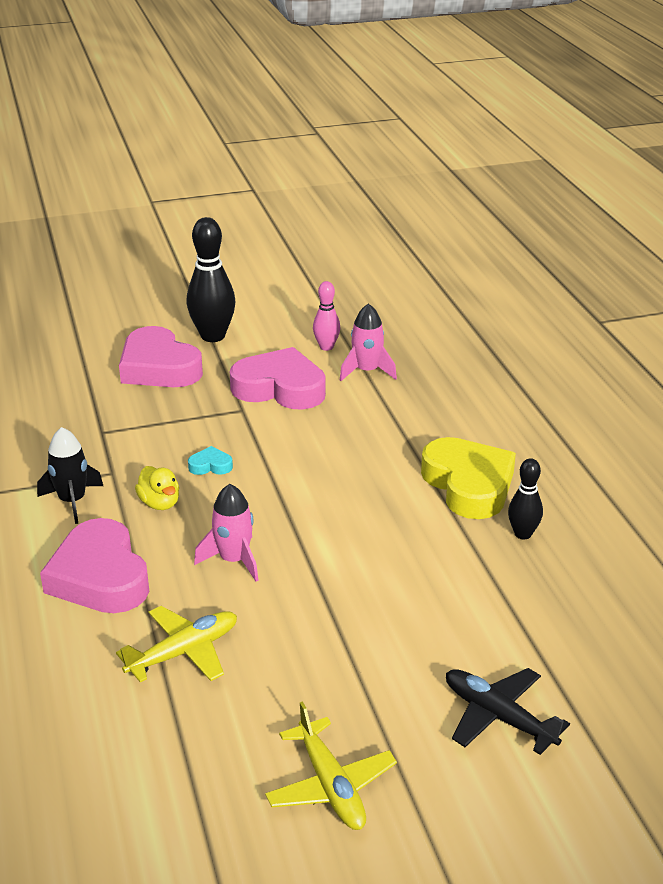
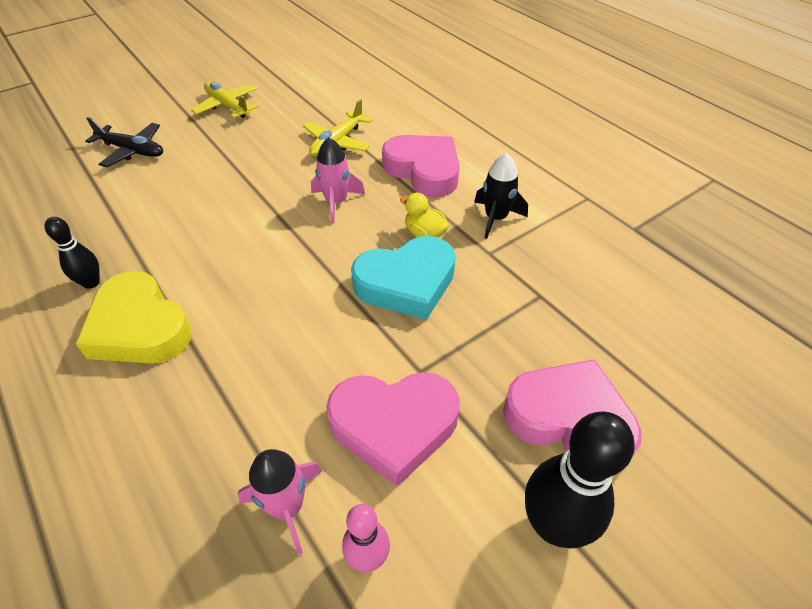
camera: 160 degrees right, 15 degrees up
turquoise heart [188,446,233,475] -> turquoise heart [351,236,456,320], size x2.41

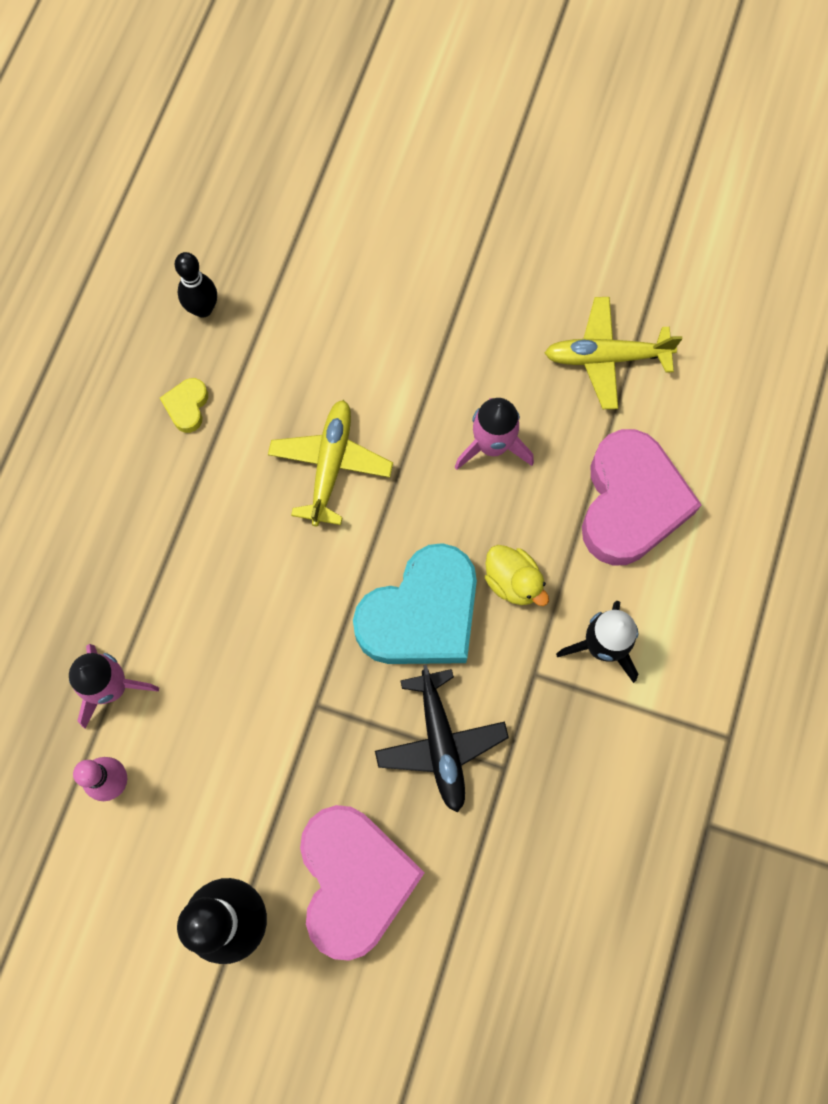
camera: 55 degrees right, 25 degrees up
yellow heart [76,271,192,364] -> yellow heart [160,378,208,433], size x0.42
black plane [85,117,163,167] -> black plane moved to [375,664,509,812]
yellow plane [191,81,259,118] -> yellow plane moved to [268,400,393,526]
pink heart [326,372,460,487] -> none
turquoise heart [351,236,456,320] -> turquoise heart turned 75 degrees counterclockwise [353,543,477,664]
yellow duck [400,193,449,237] -> yellow duck turned 135 degrees clockwise [485,545,549,606]

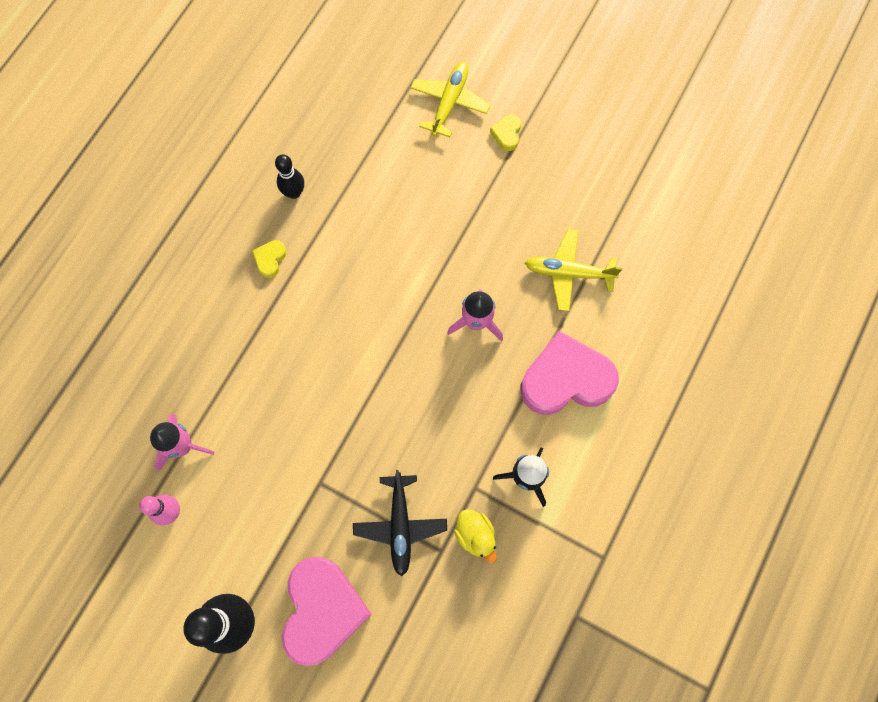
camera: 10 degrees right, 0 degrees up
yellow plane [268,400,393,526] -> yellow plane moved to [410,62,490,137]
turquoise heart [353,543,477,664] -> none
yellow duck [485,545,549,606] -> yellow duck moved to [454,509,497,563]
pink heart [582,429,702,566] -> pink heart turned 120 degrees counterclockwise [521,331,619,415]
none -> yellow heart [490,114,521,151]

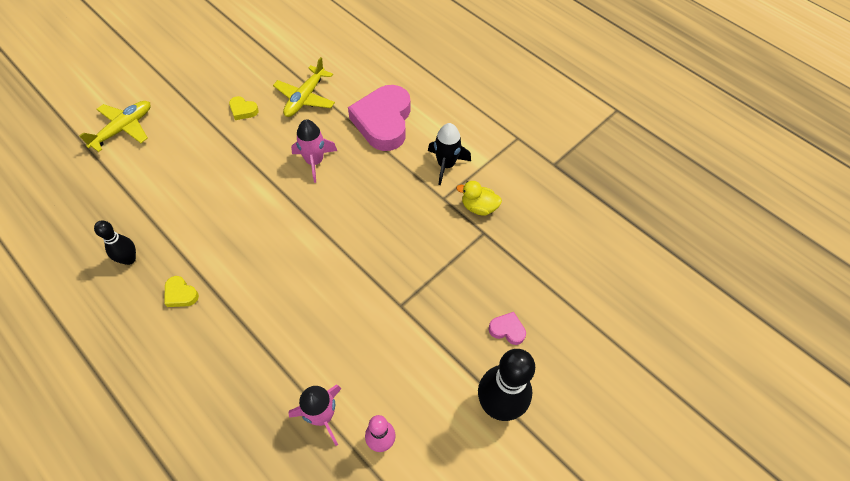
camera: 75 degrees left, 15 degrees down
pink heart [281,557,371,666] -> pink heart [488,312,526,345], size x0.42
black plane [353,470,447,576] -> none
yellow plane [410,62,490,137] -> yellow plane turned 90 degrees clockwise [79,101,150,152]
yellow duck [454,509,497,563] -> yellow duck turned 150 degrees counterclockwise [456,181,502,216]
yellow heart [490,114,521,151] -> yellow heart moved to [229,96,259,120]

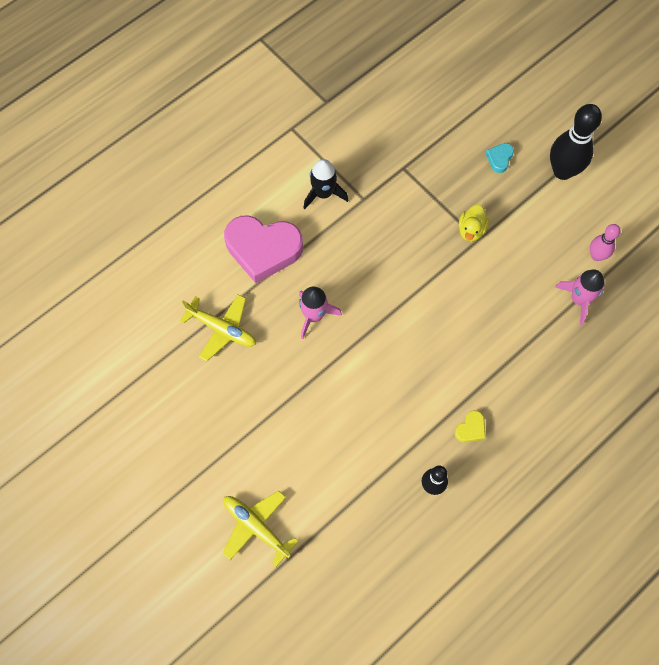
camera: 85 degrees left, 10 degrees up
yellow heart [229,96,259,120] -> none
yellow duck [456,181,502,216] -> yellow duck moved to [459,204,489,242]
pink heart [488,312,526,345] -> turquoise heart [486,143,514,173]

